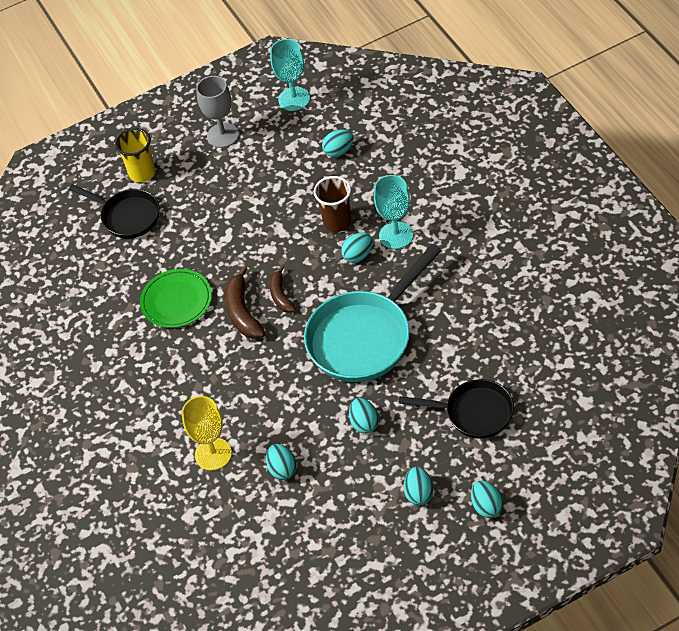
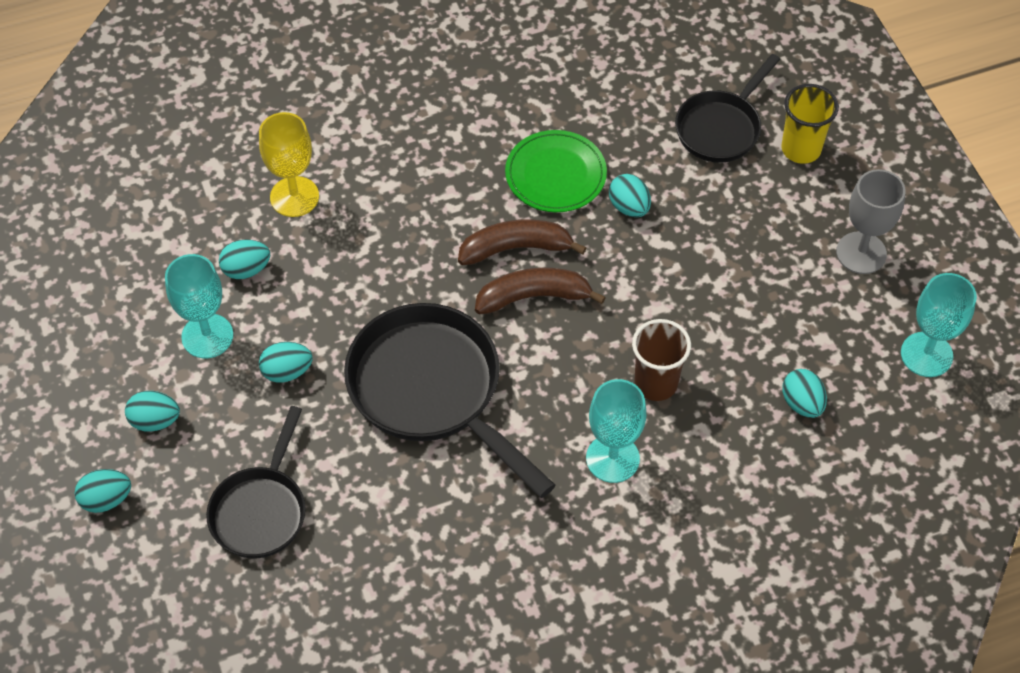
camera: 90 degrees right, 5 degrees up
brown banana [269,266,296,313] -> brown banana [475,268,606,315], size x1.52
turquoise pan [304,244,442,382] -> black pan [344,303,556,498]
turquoise egg [341,233,373,263] -> turquoise egg moved to [609,174,651,217]
none -> turquoise goblet [165,254,233,358]

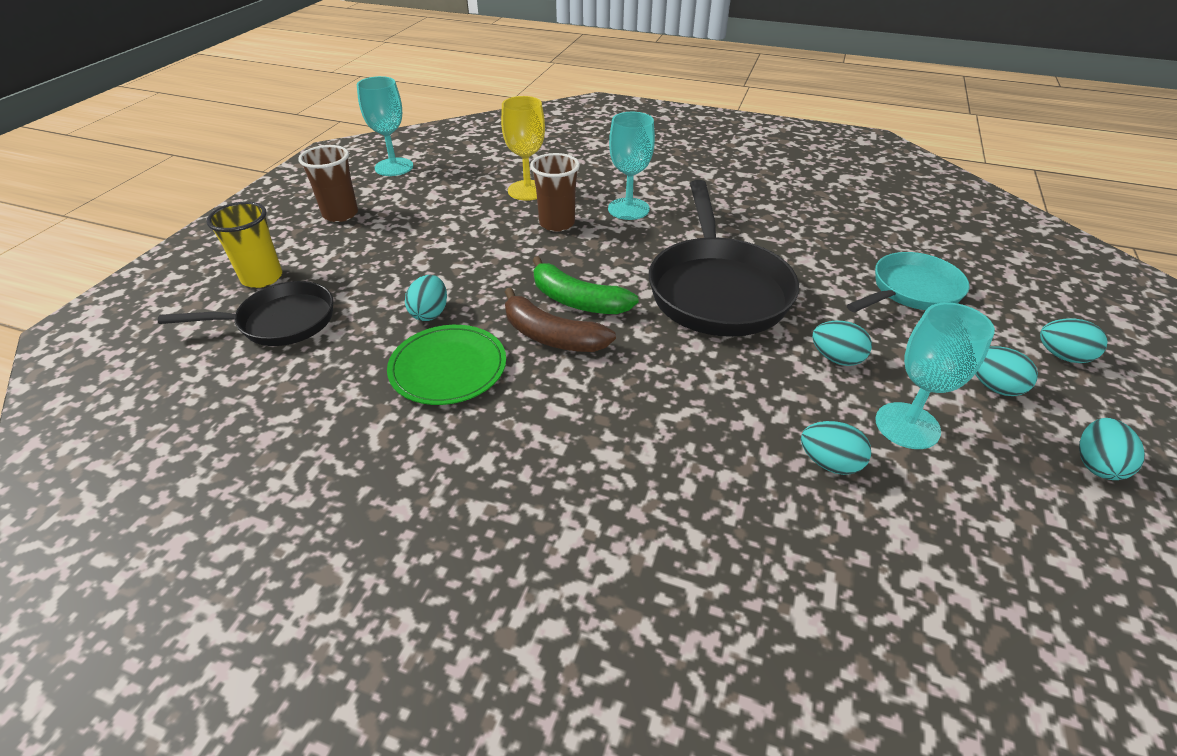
camera: 140 degrees left, 15 degrees down
black pan [206,406,306,558] -> turquoise pan [847,252,969,312]
yellow goblet [259,112,319,217] -> yellow goblet moved to [501,96,545,201]
brown banana [475,268,606,315] -> green banana [532,256,639,314]
turquoise egg [782,369,827,418] -> turquoise egg moved to [1079,418,1145,480]
grey goblet [836,169,905,274] -> brown cup [298,145,358,222]

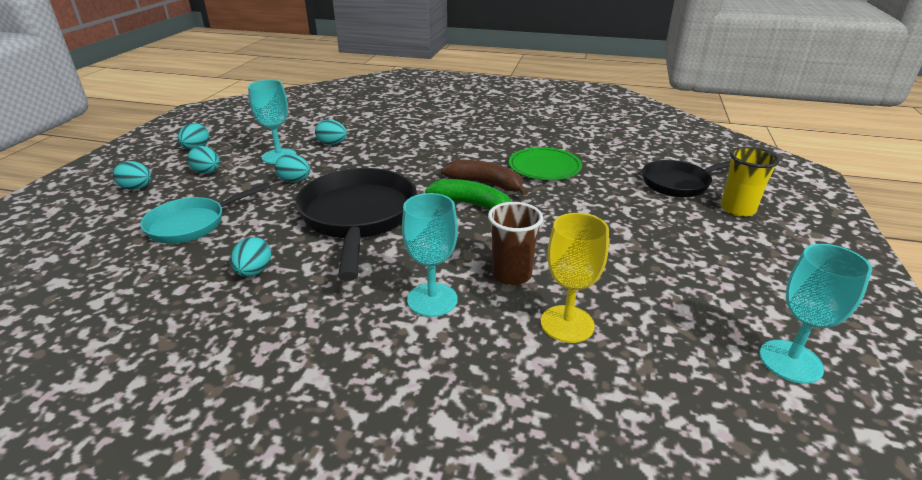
camera: 175 degrees right, 10 degrees down
brown cup [298,145,358,222] -> none
turquoise egg [405,275,447,321] -> turquoise egg moved to [230,237,272,277]

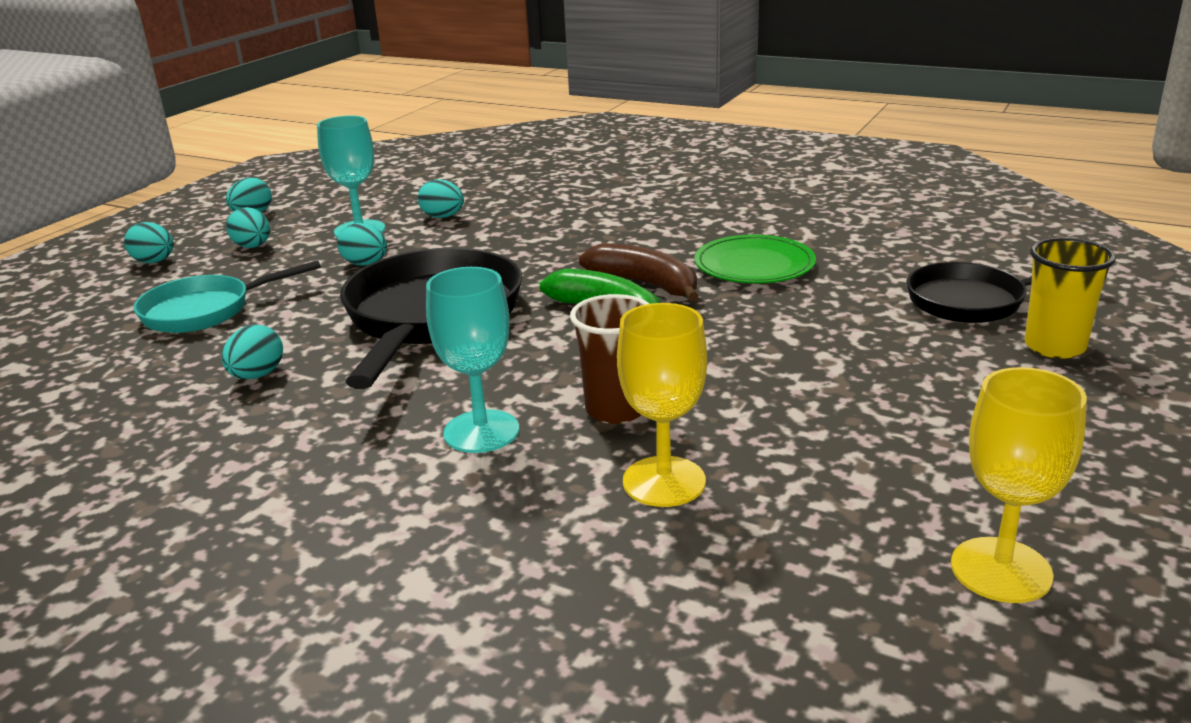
camera: 15 degrees right, 5 degrees down
turquoise goblet [759,244,872,384] -> yellow goblet [951,367,1087,603]

